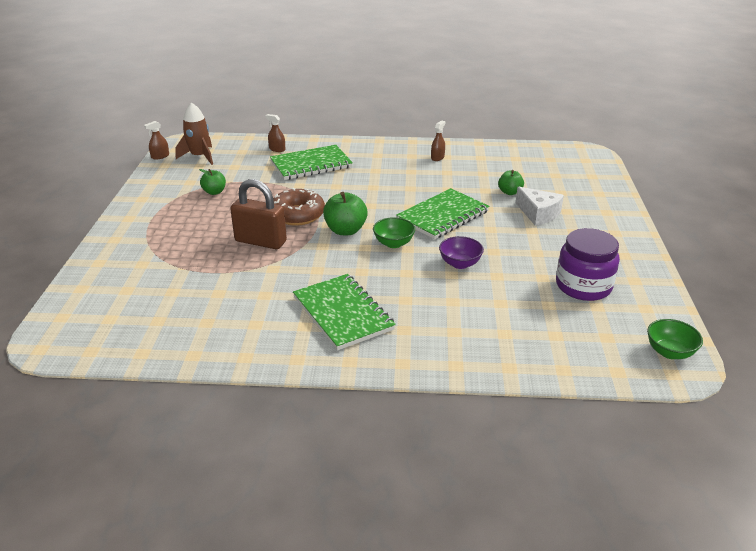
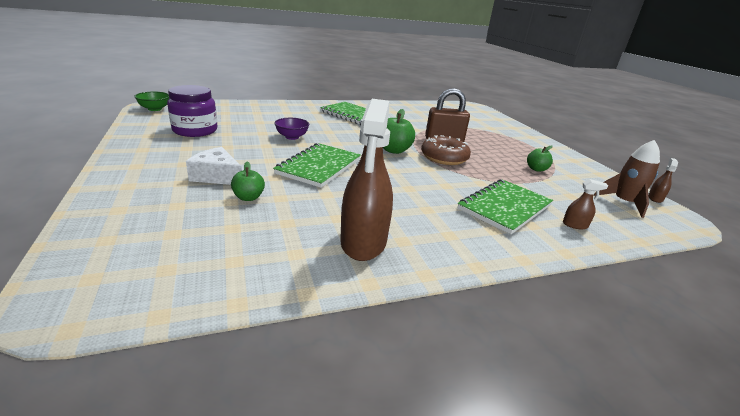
camera: 155 degrees right, 5 degrees down
green bowl [373,217,415,248] -> none
brown spray bottle [431,120,445,161] -> brown spray bottle [340,99,393,261], size x2.40

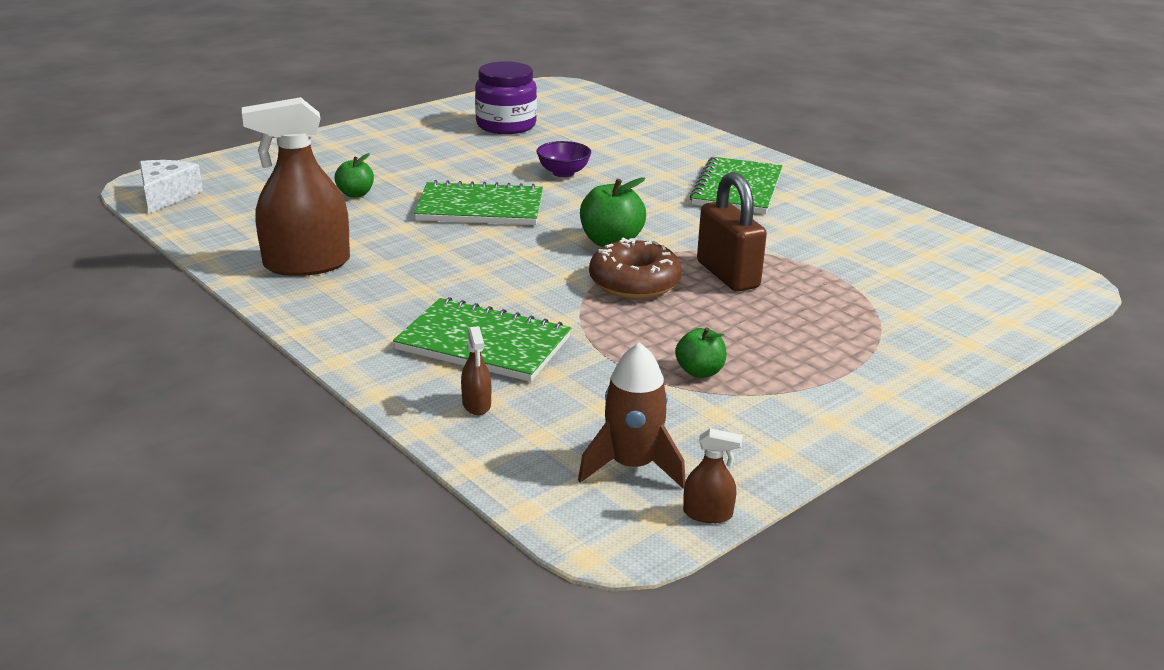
camera: 70 degrees right, 0 degrees up
green bowl [134,92,169,111] -> none
white cheese [186,147,242,185] -> white cheese moved to [139,160,203,214]

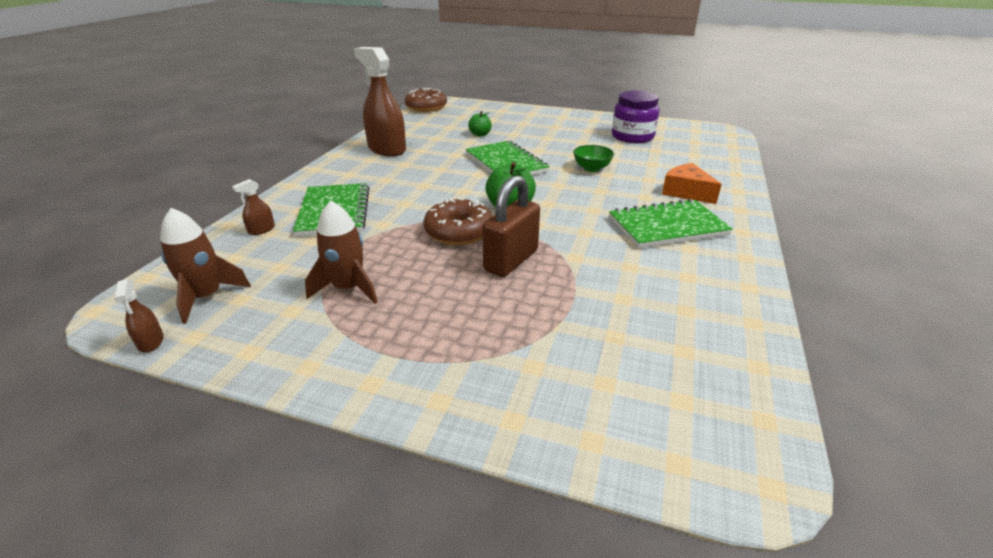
camera: 60 degrees right, 5 degrees up
white cheese [139,160,203,214] -> brown donut [405,88,447,112]
purple bowl [536,141,591,177] -> green bowl [573,145,614,172]
green apple [675,327,726,378] -> brown rocket [305,200,378,304]
none -> orange cheese [662,163,722,204]

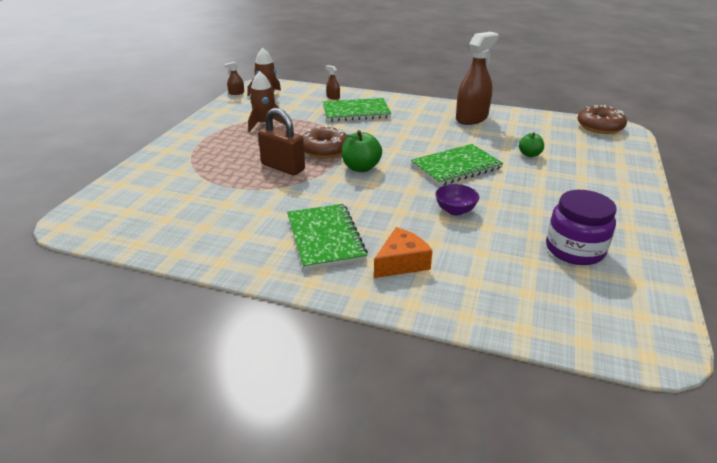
camera: 90 degrees right, 0 degrees up
green bowl [573,145,614,172] -> purple bowl [435,184,479,215]

